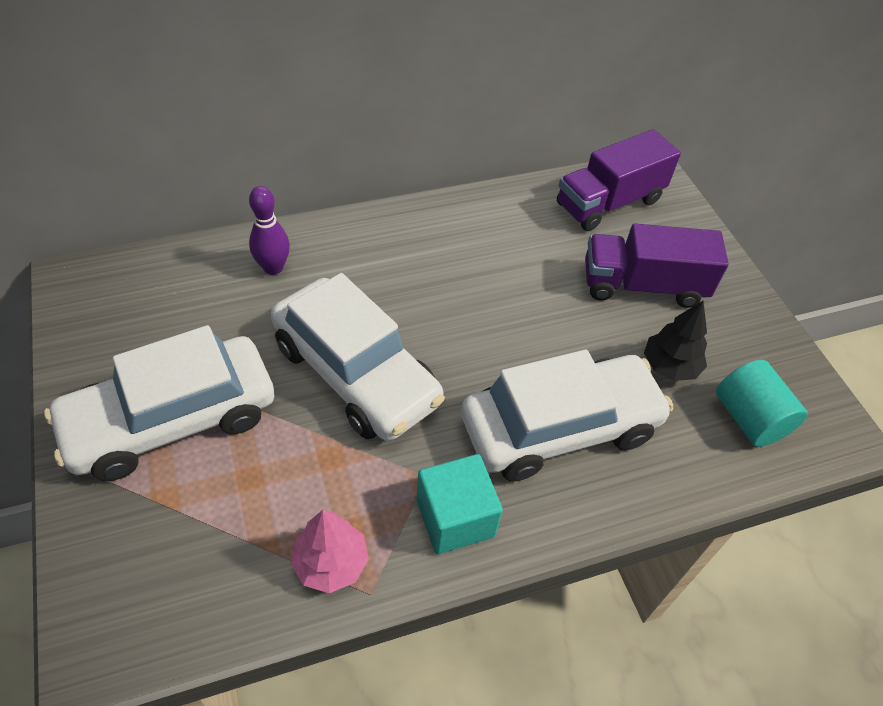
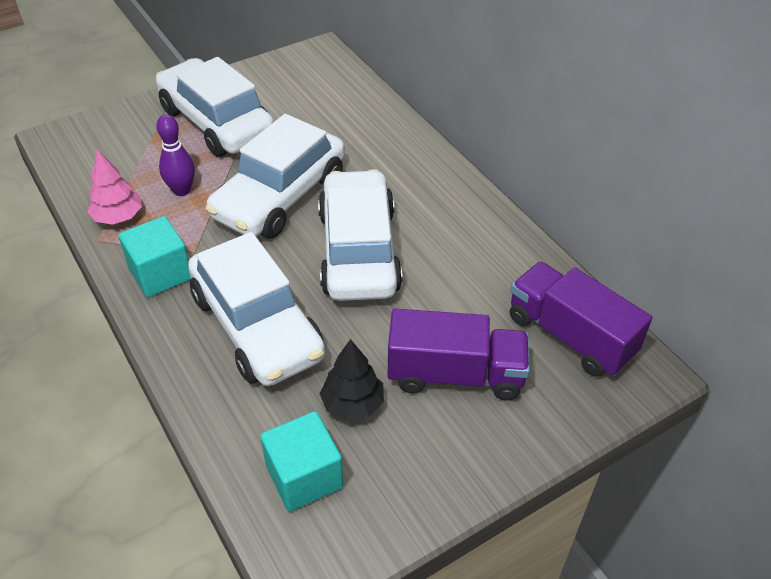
camera: 80 degrees right, 5 degrees down
purple bowling pin [249,186,290,275] -> purple bowling pin moved to [157,114,195,196]
purple truck [585,224,729,308] -> purple truck turned 105 degrees clockwise [388,309,530,400]
turquoise cylinder [716,360,808,447] -> turquoise cube [260,411,343,512]
none -> white car [318,169,402,301]

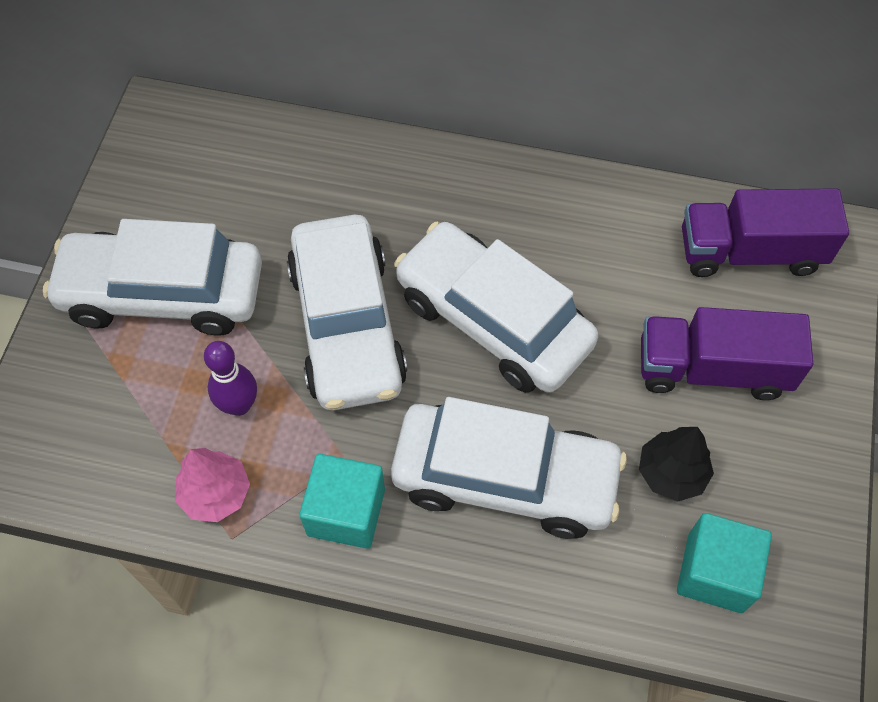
camera: 45 degrees left, 15 degrees up
purple truck [388,309,530,400] -> purple truck turned 135 degrees counterclockwise [641,307,813,400]

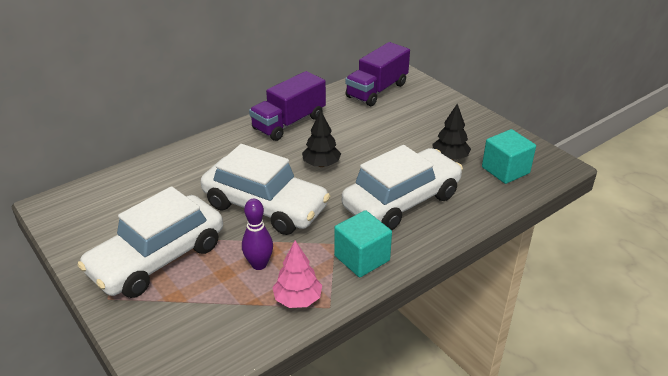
camera: 50 degrees left, 25 degrees down
white car [394,222,598,393] -> black tree [302,110,341,167]
purple truck [641,307,813,400] -> purple truck moved to [249,71,326,141]

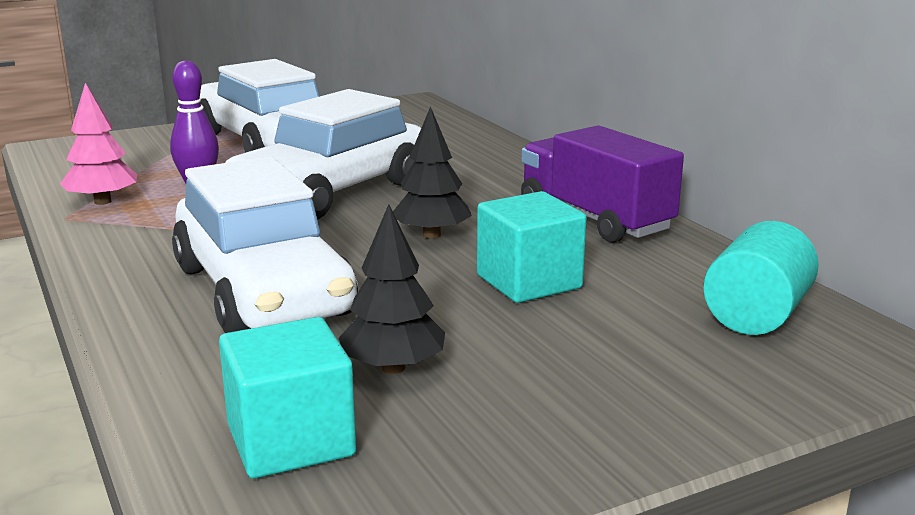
camera: 100 degrees right, 15 degrees down
turquoise cube [334,210,392,277] -> turquoise cube moved to [477,191,587,303]
purple truck [345,42,410,106] -> turquoise cylinder [703,221,819,335]

